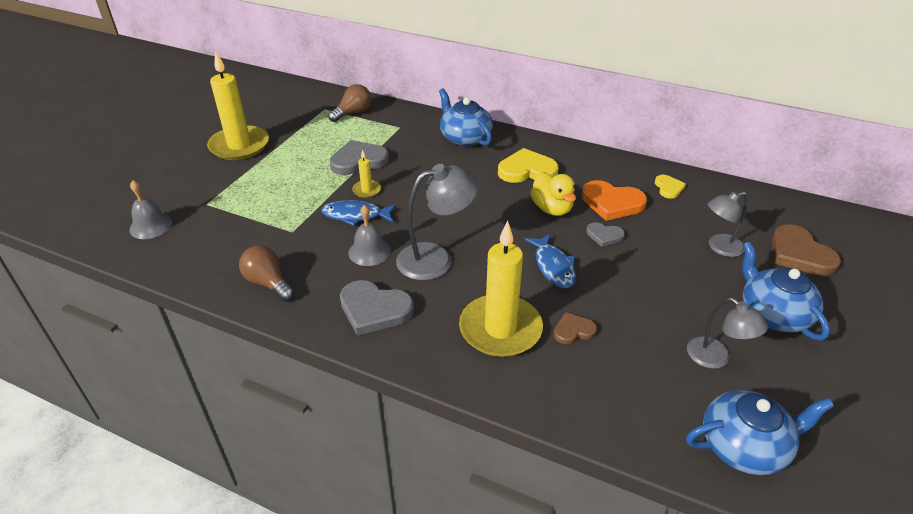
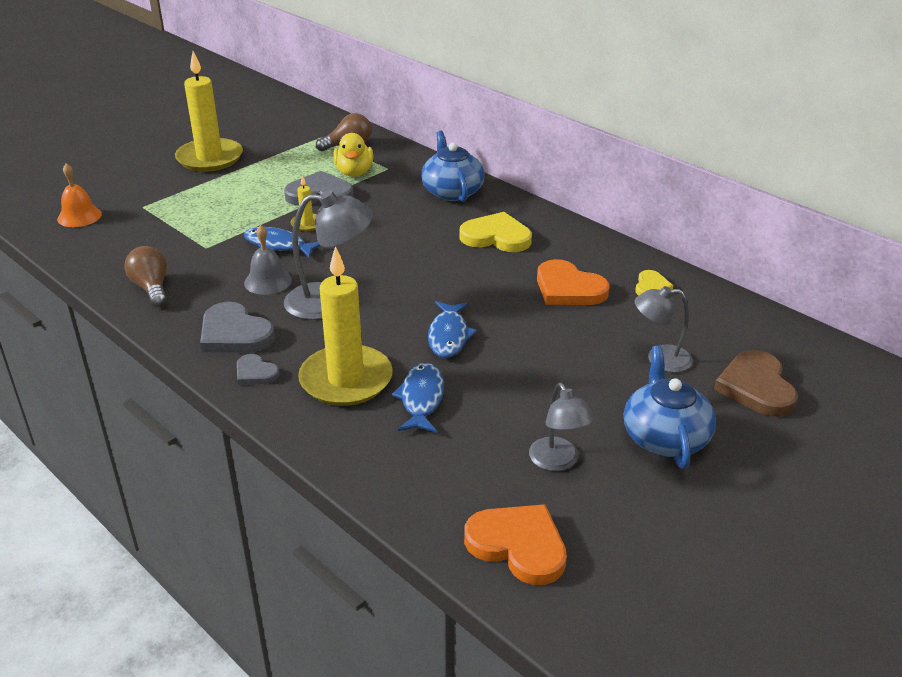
camera: 20 degrees right, 5 degrees down
grey bell [129,180,172,239] -> orange bell [57,163,102,227]
yellow duck [530,172,576,216] -> yellow duck moved to [333,133,374,177]
brown heart [554,312,597,344] -> blue fish [391,363,444,433]
grey heart [586,222,625,247] -> grey heart moved to [237,354,280,385]
blue teapot [686,390,834,475] -> orange heart [464,504,567,585]

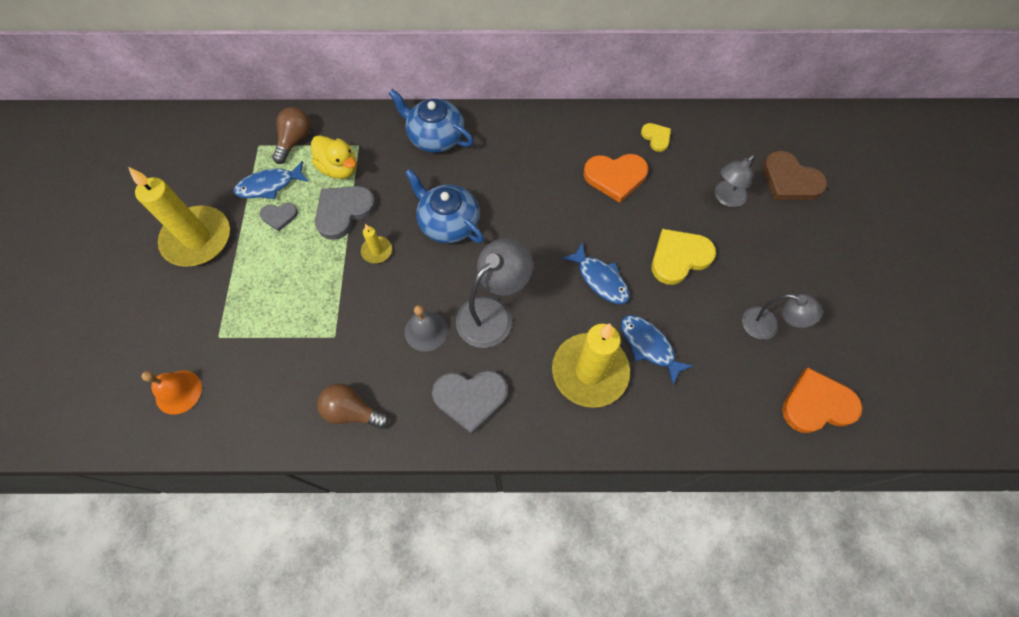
camera: 45 degrees left, 30 degrees up
grey heart [237,354,280,385] -> grey heart moved to [259,203,298,231]
blue fish [244,227,321,258] -> blue fish moved to [234,161,309,199]
yellow heart [459,212,532,252] -> yellow heart moved to [651,229,716,285]
blue teapot [624,346,716,469] -> blue teapot moved to [405,169,484,243]

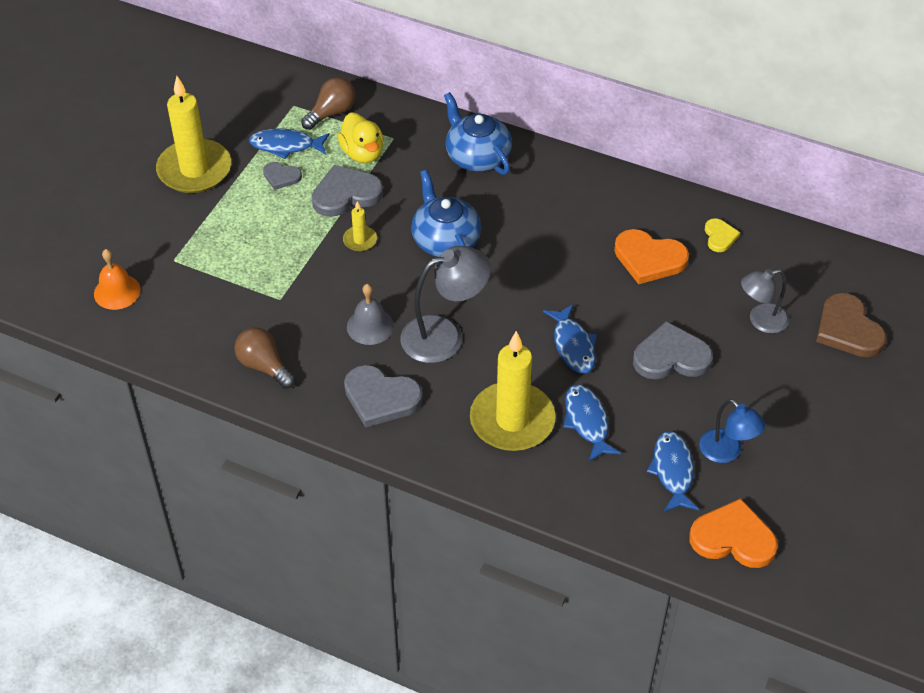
camera: 25 degrees right, 15 degrees down
yellow heart [651,229,716,285] -> grey heart [633,321,713,379]
grey lamp [742,294,823,340] -> blue lamp [699,399,765,463]
none -> blue fish [647,431,699,512]

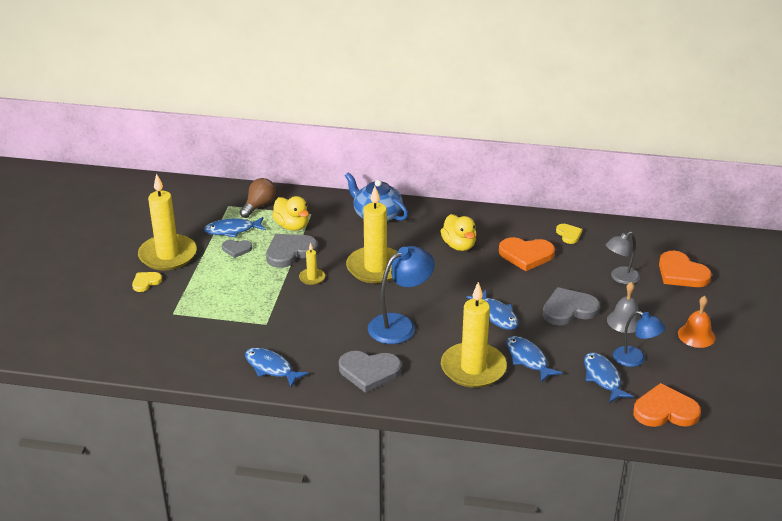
camera: 15 degrees left, 15 degrees down
orange bell [94,249,141,310] -> orange bell moved to [678,296,715,348]
brown light bulb [234,327,295,389] -> blue fish [245,347,308,387]
grey bell [347,284,394,345] -> grey bell moved to [607,282,641,333]
grey lamp [400,246,491,363] -> blue lamp [368,246,435,344]
blue teapot [411,170,481,257] -> yellow candle [346,186,398,283]
brown heart [816,293,886,357] -> orange heart [659,251,712,287]
none -> yellow heart [132,272,162,292]
none -> yellow duck [441,214,477,251]

